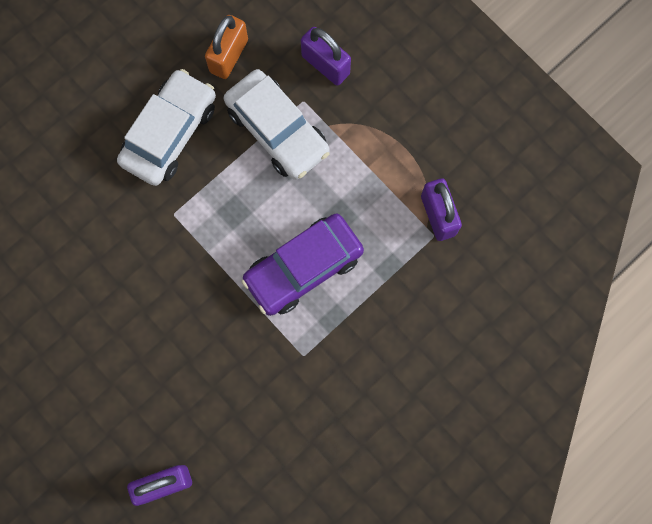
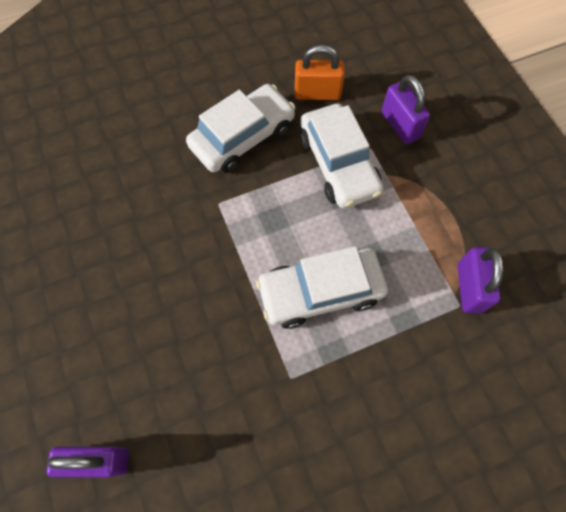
camera: 20 degrees right, 10 degrees down
orange padlock [205,15,248,79] -> orange padlock turned 45 degrees clockwise [295,45,345,100]
purple car [241,214,364,316] -> white car [256,246,388,329]

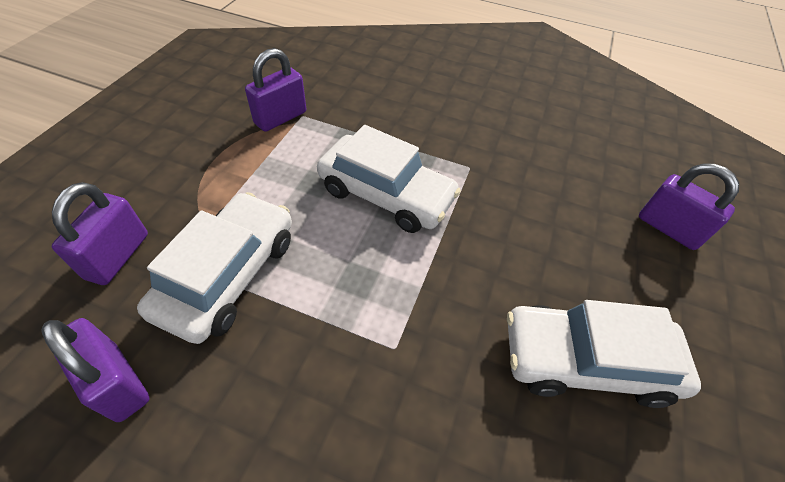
camera: 140 degrees left, 15 degrees down
white car [186,84,295,173] -> white car moved to [507,300,701,408]
orange padlock [295,45,345,100] -> purple padlock [42,318,150,422]

